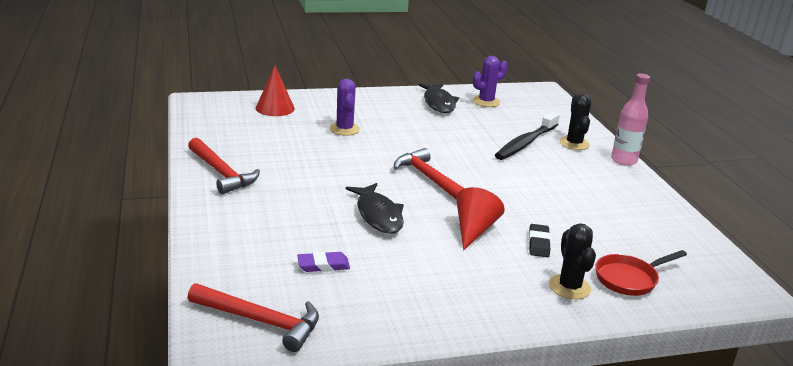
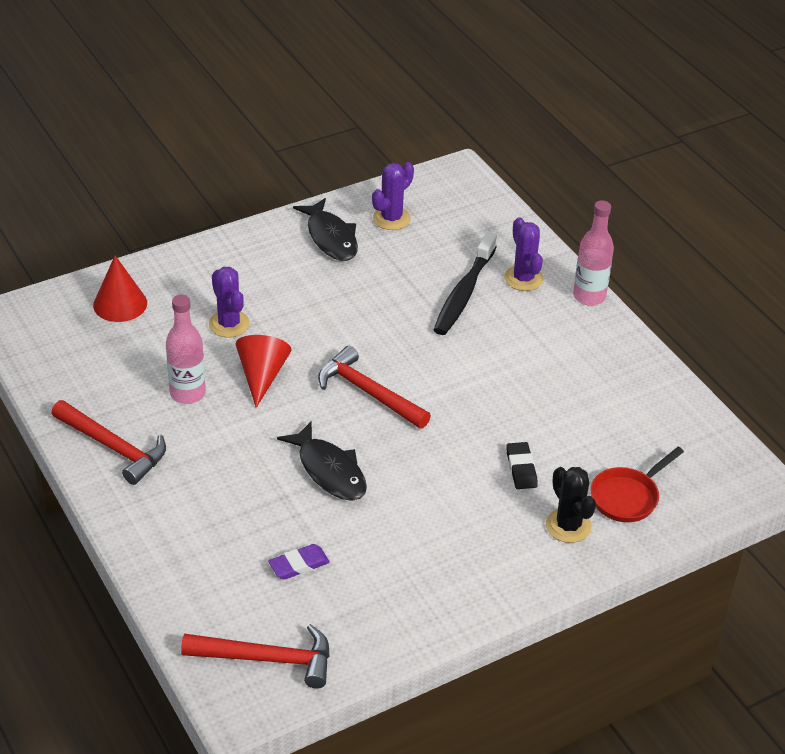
camera: 15 degrees left, 15 degrees up
red cone [456,187,505,250] -> red cone moved to [236,335,292,408]
black cactus [559,94,591,150] -> purple cactus [504,217,543,291]
none -> pink bottle [166,295,206,404]

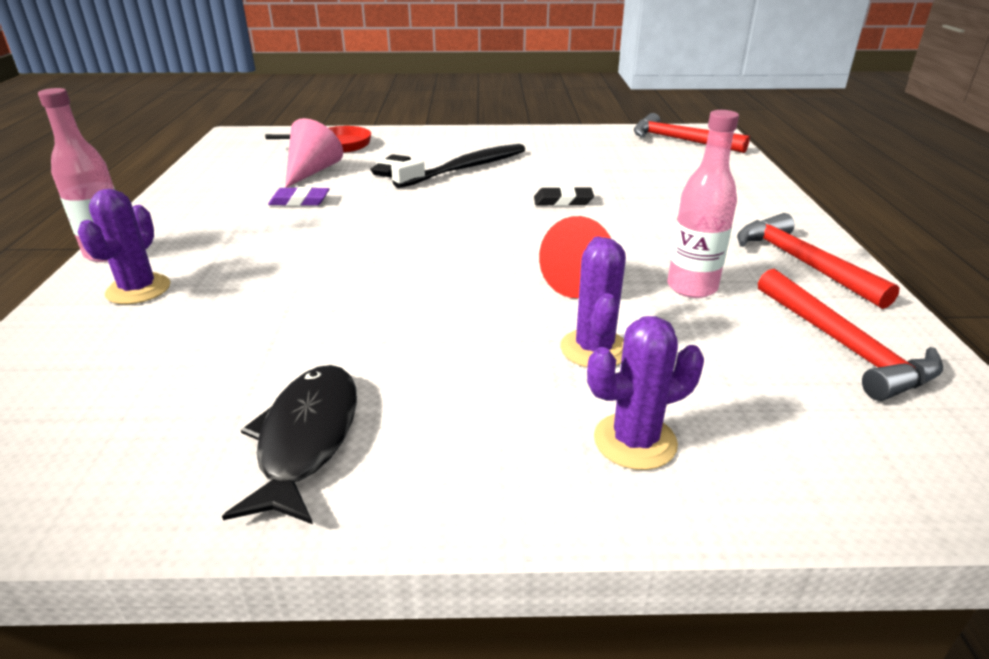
camera: 150 degrees left, 10 degrees down
red cone [93,255,147,322] -> none
purple eraser [268,544,330,580] -> purple eraser moved to [268,187,329,206]
black fish [277,421,367,501] -> black eraser [534,186,594,206]
red hammer [318,346,431,429] -> red hammer moved to [758,269,943,401]
purple cactus [372,162,414,230] -> purple cactus moved to [587,316,704,470]
black toothbrush [434,232,497,335] -> black toothbrush moved to [391,144,525,188]
black cactus [546,467,596,543] -> none
none -> pink cone [285,118,343,188]

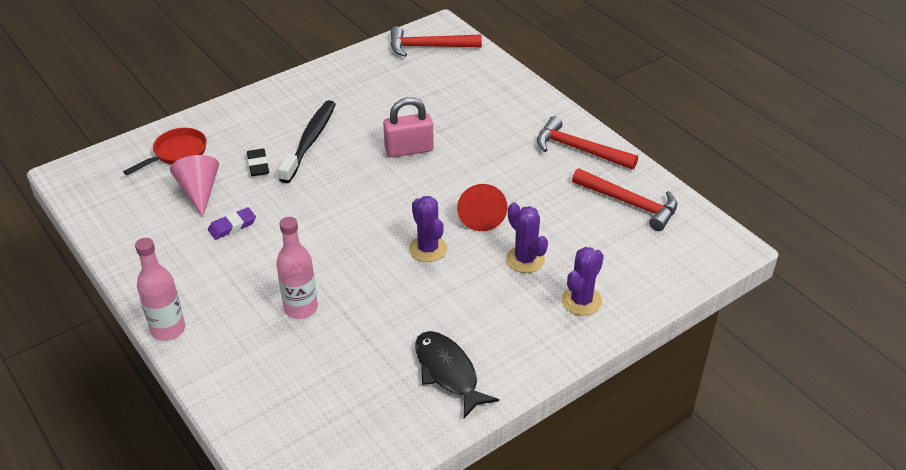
camera: 35 degrees left, 10 degrees up
purple cactus [78,189,170,304] -> purple cactus moved to [409,196,447,262]
black eraser [534,186,594,206] -> pink padlock [383,97,434,157]
pink bottle [667,110,739,298] -> pink bottle moved to [276,217,318,319]

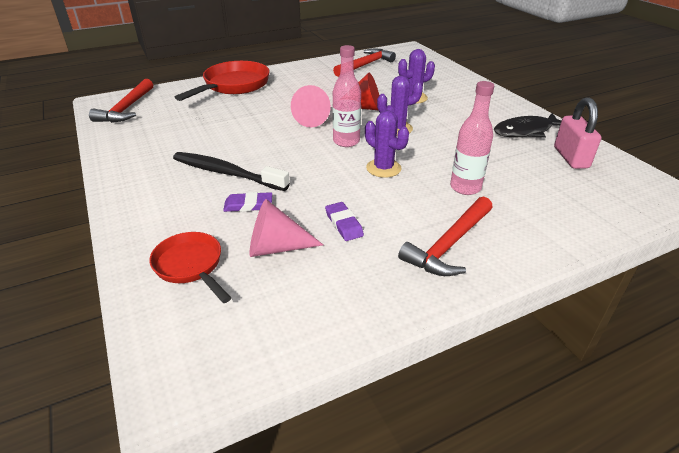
camera: 80 degrees left, 5 degrees down
pink bottle [135,238,185,341] -> pink bottle moved to [332,45,361,147]
black eraser [247,148,269,176] -> purple eraser [223,192,272,212]
pink padlock [383,97,434,157] -> pink padlock moved to [554,97,601,169]
red hammer [537,116,638,170] -> red hammer moved to [398,196,493,276]
purple cactus [561,247,604,315] -> purple cactus moved to [365,110,409,178]
none -> red pan [175,61,269,101]
none -> pink cone [291,85,331,128]

